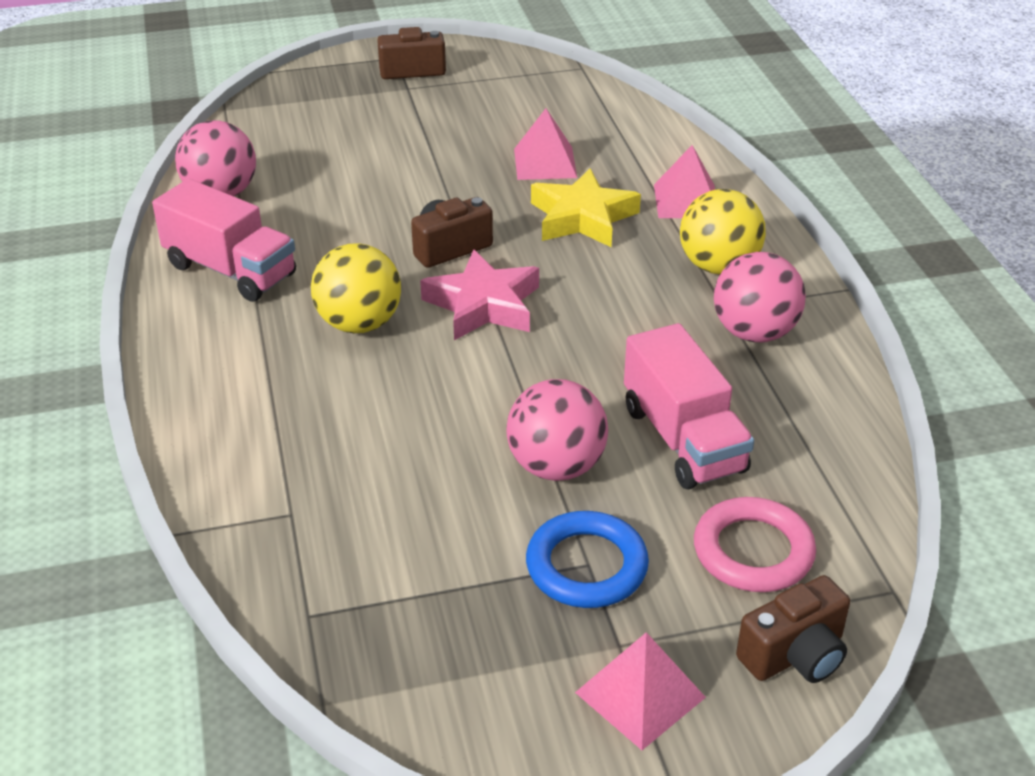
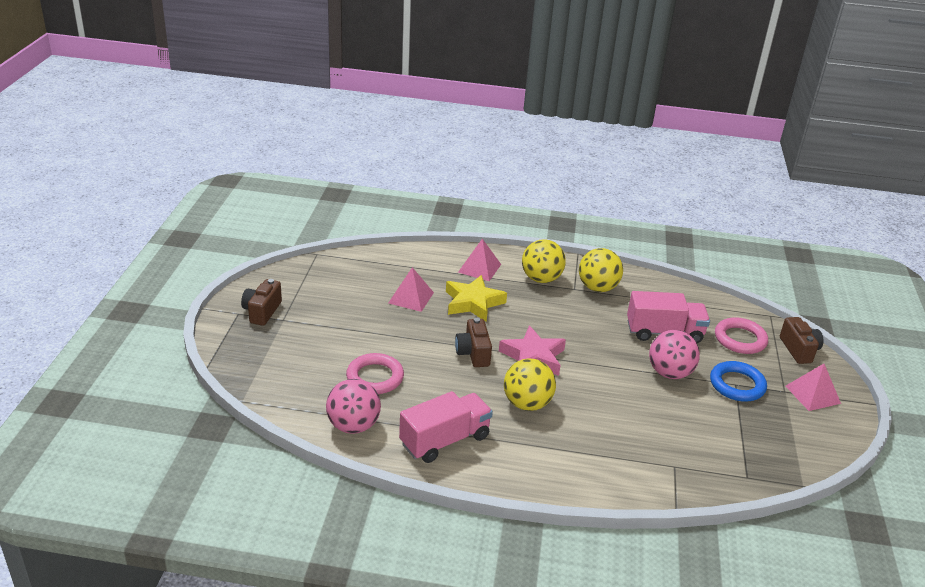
camera: 70 degrees left, 5 degrees down
pink ball [714,252,806,342] -> yellow ball [579,248,623,292]
none -> pink ring [346,353,404,394]

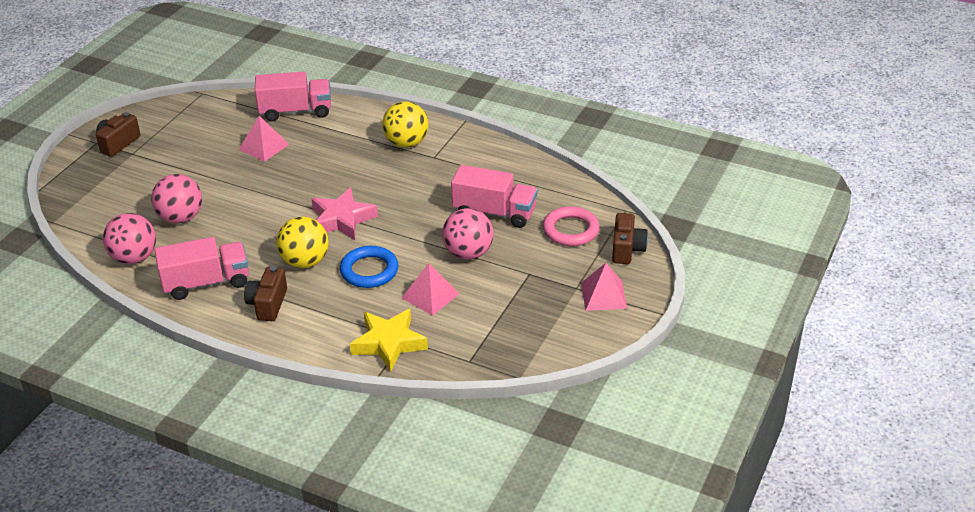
camera: 20 degrees right, 5 degrees up
pink ring [346,353,404,394] -> pink ball [151,174,202,223]
yellow star [446,275,507,322] -> yellow star moved to [350,309,428,372]
brown camera [455,318,492,367] -> brown camera moved to [244,266,287,321]
pink pyramid [458,239,501,281] -> pink pyramid moved to [402,263,460,316]
yellow ball [579,248,623,292] -> none
blue ring [710,361,767,402] -> blue ring moved to [340,246,398,288]
none -> pink truck [255,72,331,122]

